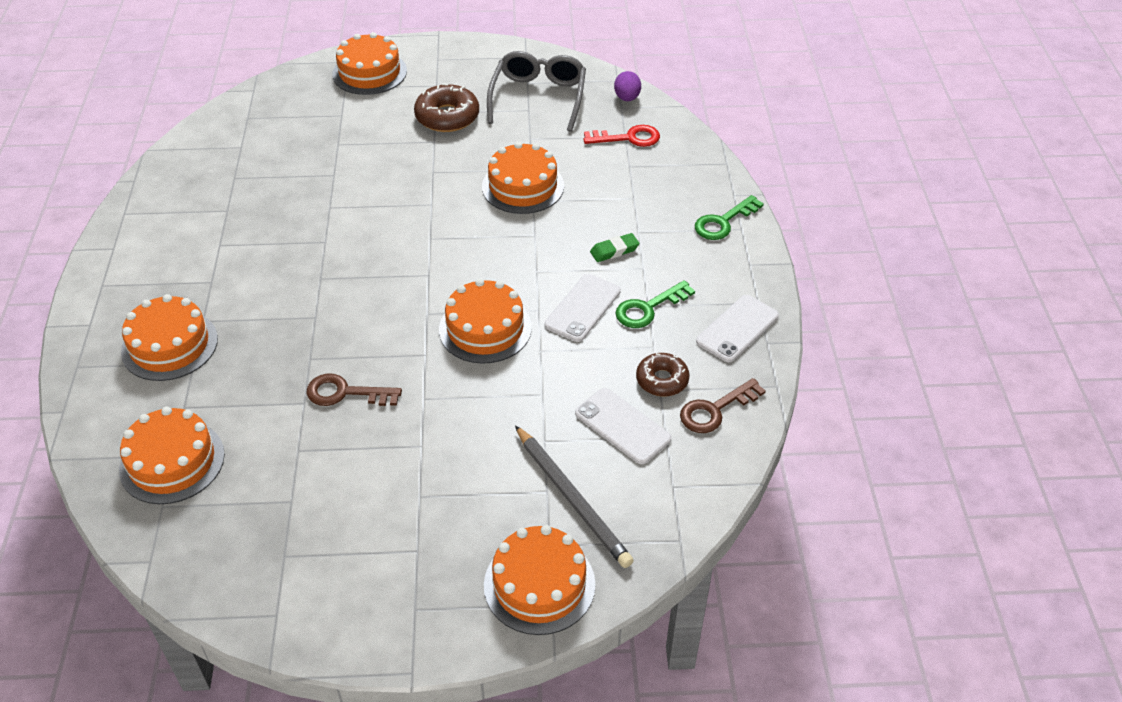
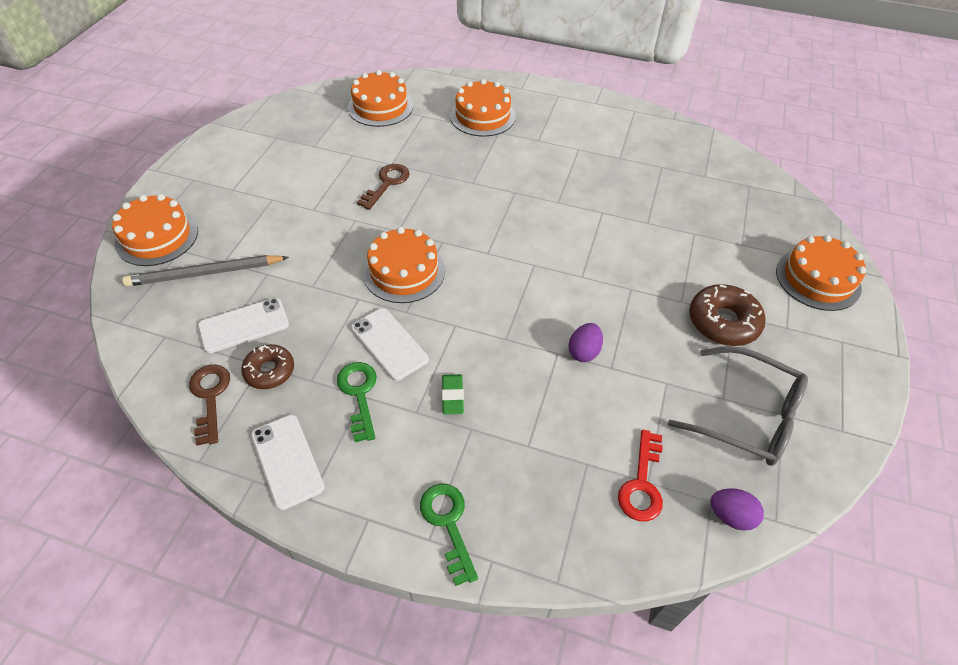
camera: 110 degrees right, 5 degrees up
orange cake [482,142,564,214] -> purple egg [568,323,603,362]

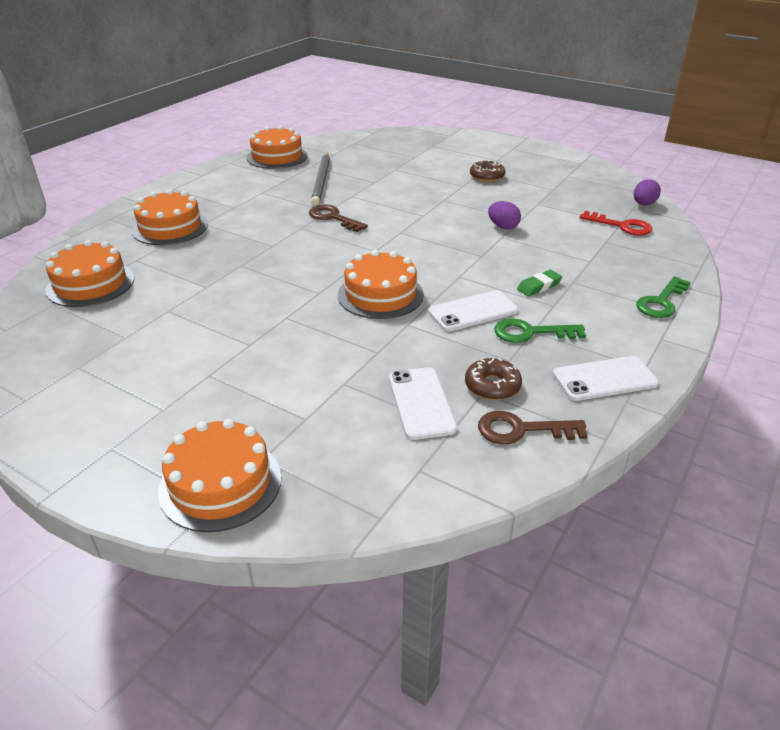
camera: 75 degrees left, 15 degrees down
grey pencil [122,255,289,286] -> grey pencil moved to [311,153,330,206]
brown key [357,164,410,210] -> brown key moved to [309,205,368,232]
green key [420,483,478,586] -> green key turned 45 degrees counterclockwise [636,276,691,318]
green eraser [442,374,464,415] -> green eraser turned 45 degrees counterclockwise [517,270,562,296]
grey glasses [668,346,808,466] -> none
brown donut [689,284,766,346] -> brown donut [470,160,505,182], size x0.66
orange cake [776,235,866,311] -> orange cake moved to [247,126,308,169]

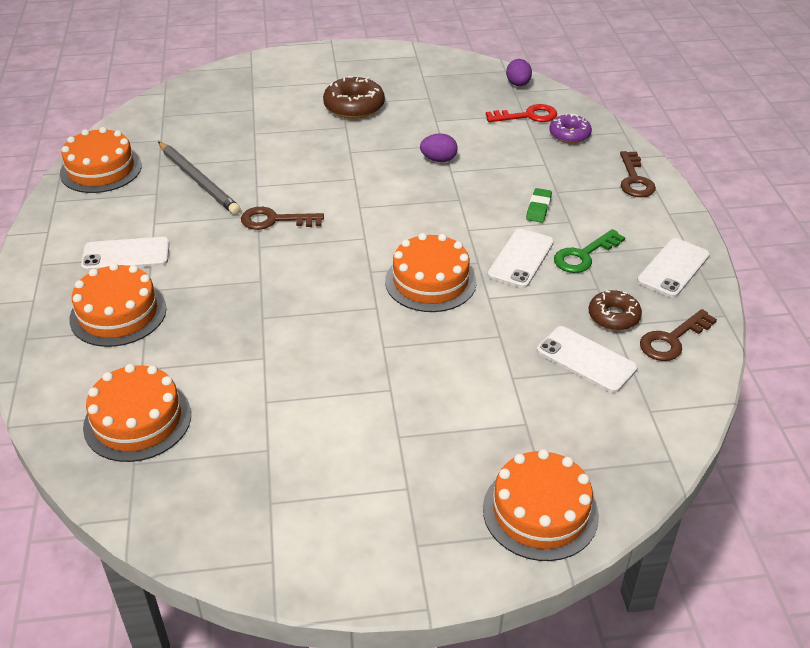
camera: 40 degrees left, 5 degrees up
brown donut [470,160,505,182] -> brown donut [323,76,385,119], size x1.53
green key [636,276,691,318] -> brown key [620,151,656,197]
none -> white phone [81,237,170,271]
none -> purple donut [549,113,592,143]

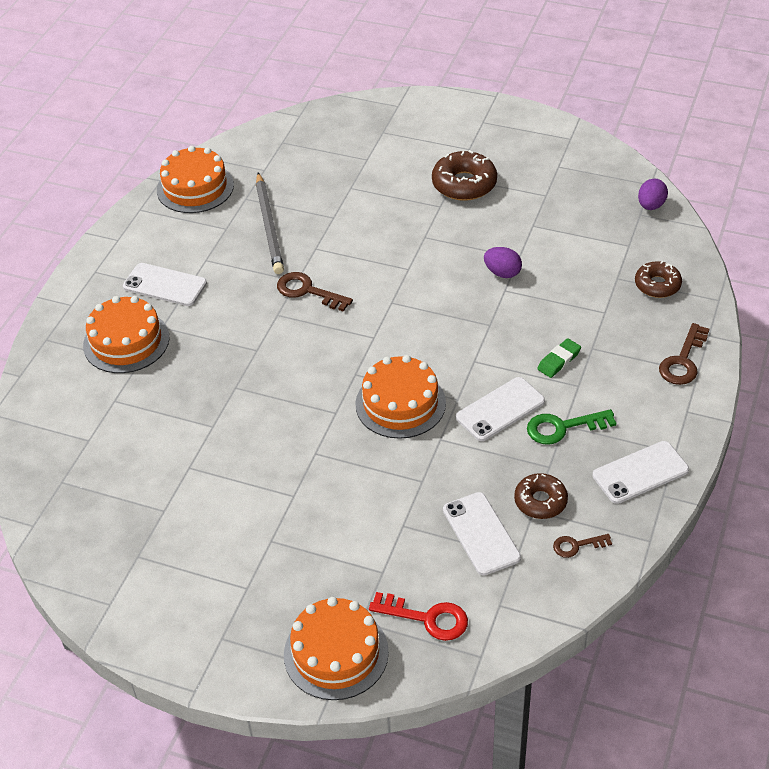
camera: 30 degrees right, 5 degrees up
orange cake [83,364,191,462] -> none
red key [486,104,557,122] -> red key moved to [369,592,468,641]
purple donut [549,113,592,143] -> brown donut [635,261,682,298]
brown key [640,309,717,361] -> brown key [553,534,612,558], size x0.61

